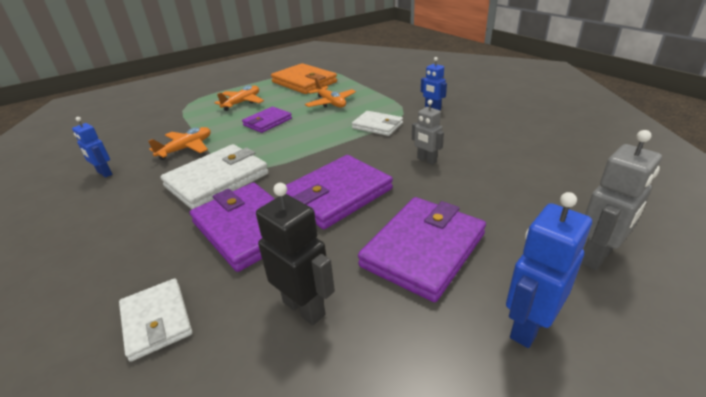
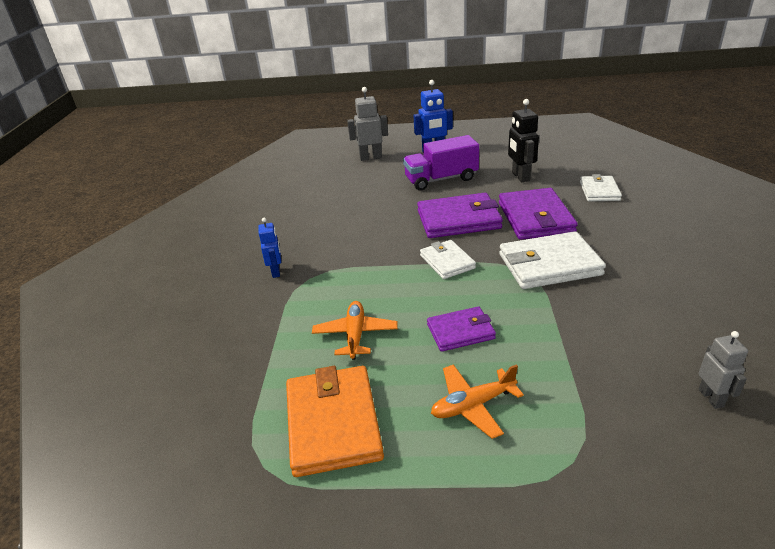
camera: 145 degrees left, 0 degrees up
blue robot [72,117,112,178] -> none
orange plane [148,127,210,160] -> none
white wallet [352,111,403,136] -> white wallet moved to [420,240,476,279]
purple wallet [358,197,486,302] -> purple truck [403,135,479,190]
grey robot [412,100,444,165] -> grey robot moved to [698,331,748,409]

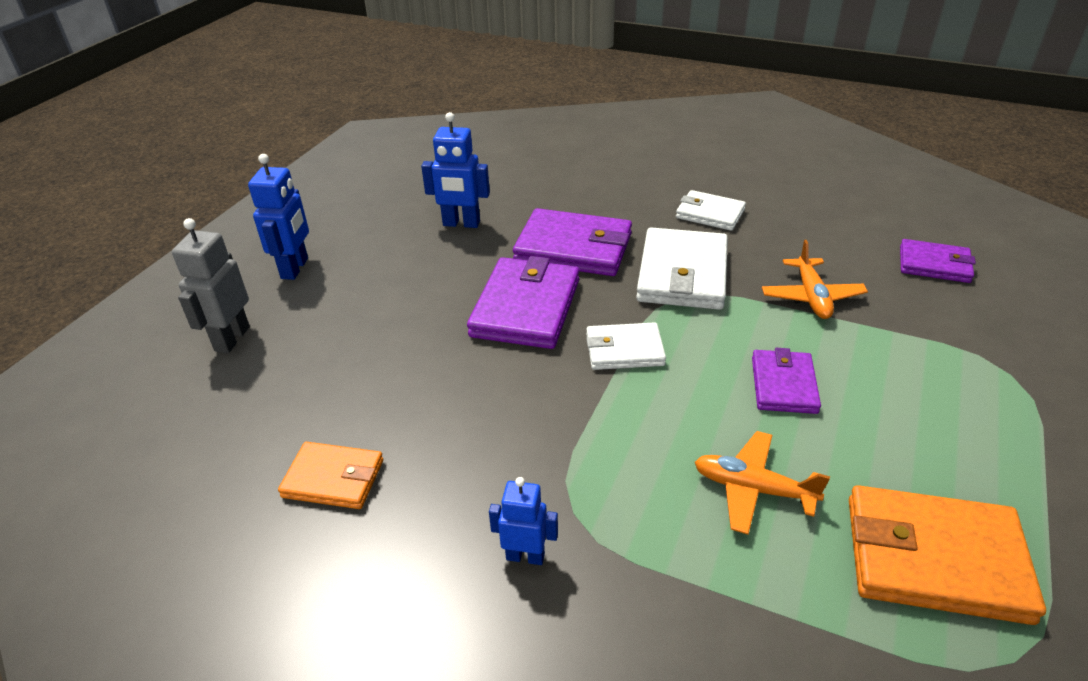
camera: 70 degrees left, 5 degrees up
purple truck [403,135,479,190] -> none
orange plane [431,364,524,439] -> orange plane moved to [762,240,868,319]
black robot [508,99,539,182] -> blue robot [421,112,490,228]
white wallet [580,174,622,202] -> white wallet moved to [676,190,746,231]
grey robot [698,331,748,409] -> purple wallet [900,239,976,283]
none -> orange wallet [278,442,383,509]

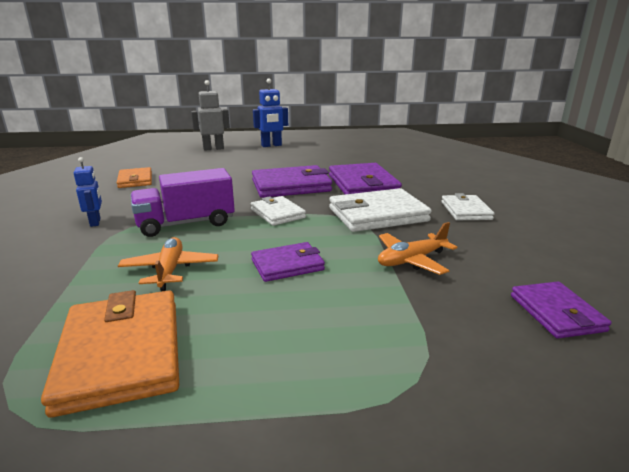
camera: 60 degrees right, 15 degrees down
blue robot [421,112,490,228] -> none
none -> purple truck [130,168,235,237]

